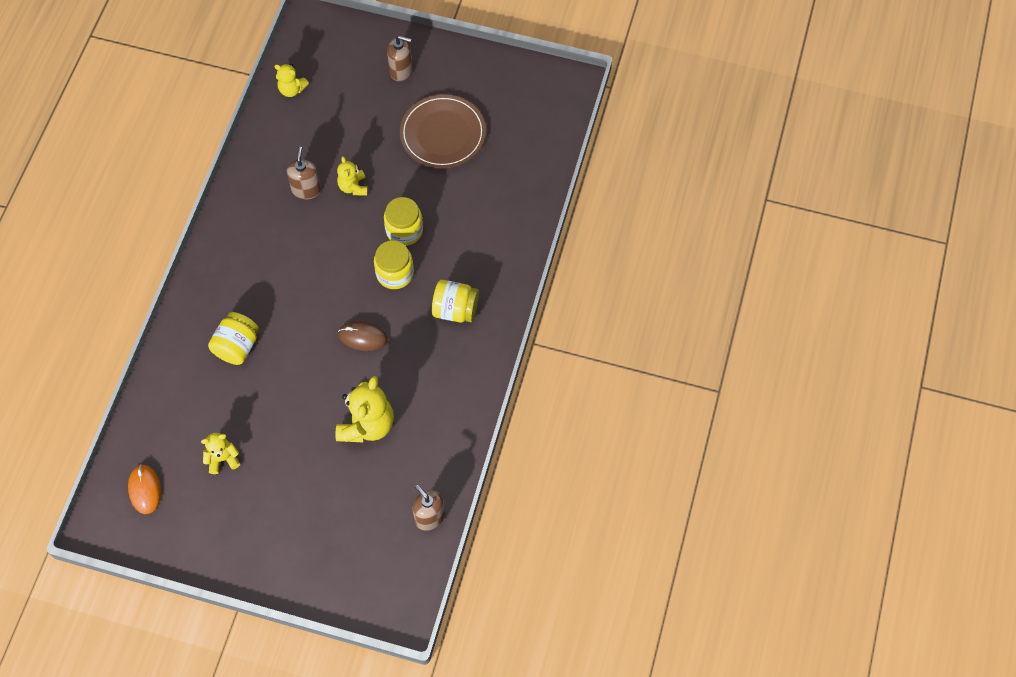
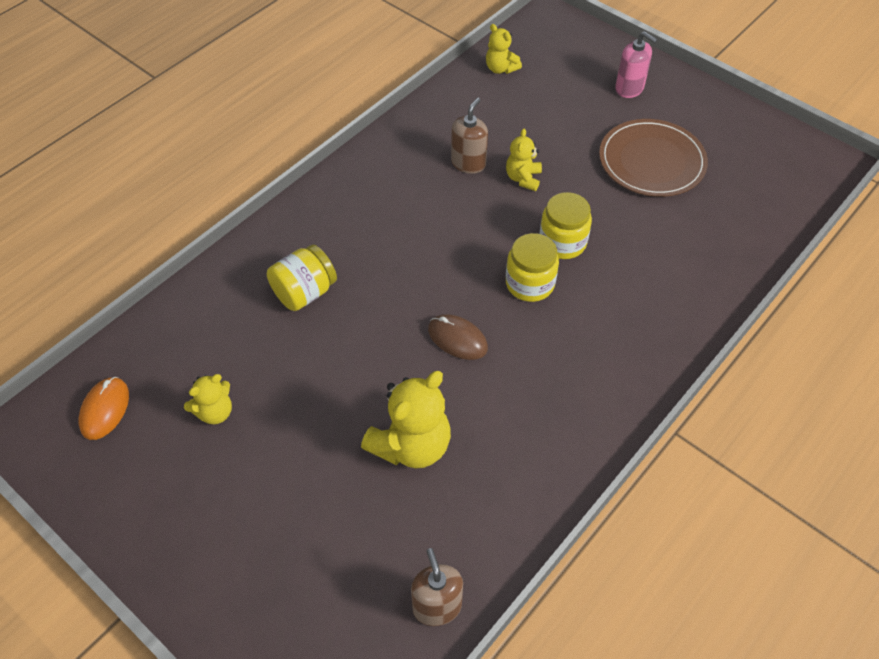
camera: 25 degrees right, 10 degrees down
yellow teddy bear [201,433,240,474] -> yellow teddy bear turned 135 degrees clockwise [184,374,232,424]
brown soap dispenser [387,35,413,82] -> pink soap dispenser [615,31,657,98]
yellow jar [432,280,479,322] -> none

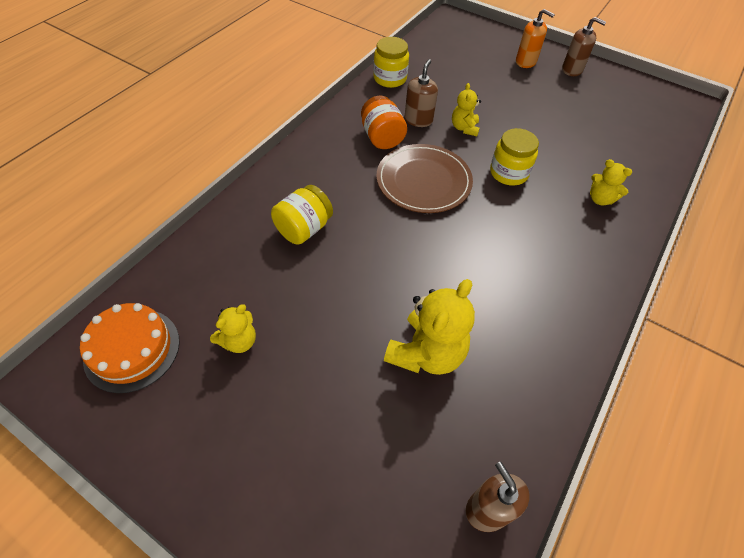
camera: 10 degrees left, 0 degrees up
orange mouse [79,377,129,440] -> orange cake [80,303,180,393]
brown mouse [428,314,488,360] -> none
yellow teddy bear [486,24,522,74] -> yellow teddy bear moved to [590,159,632,205]
yellow jar [506,233,559,302] -> yellow jar moved to [373,37,409,88]
brown plate [599,119,708,197] -> brown plate moved to [376,144,473,213]
pink soap dispenser [615,31,657,98] -> orange soap dispenser [516,9,555,68]
none -> orange jar [361,96,407,149]
none -> brown soap dispenser [562,17,606,76]

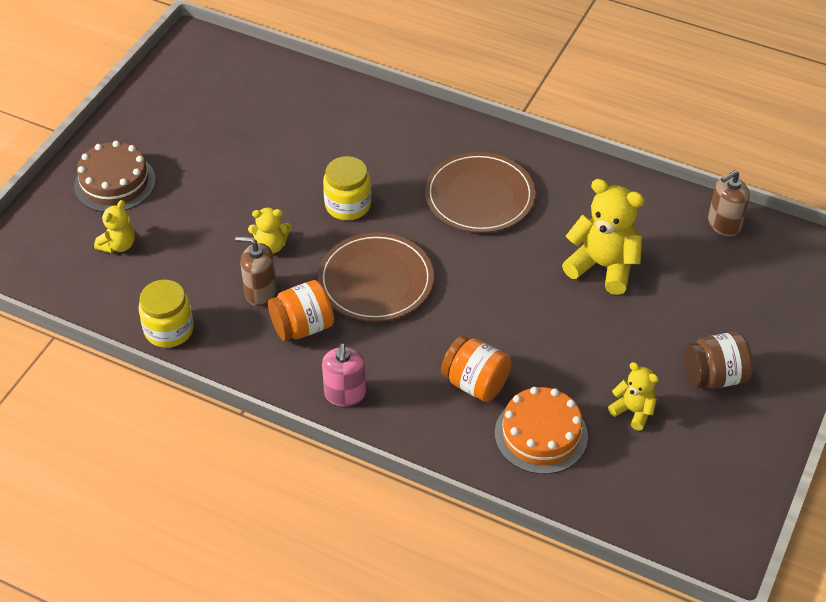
camera: 95 degrees left, 5 degrees down
orange cake [80,303,180,393] -> orange cake moved to [495,387,588,474]
yellow jar [271,185,333,245] -> orange jar [441,336,511,402]
orange soap dispenser [516,9,555,68] -> brown cake [74,141,156,212]
brown soap dispenser [562,17,606,76] -> none
yellow teddy bear [590,159,632,205] -> yellow teddy bear moved to [94,200,135,253]
none -> pink soap dispenser [322,343,366,406]
none -> brown plate [425,152,535,233]
none -> brown jar [684,332,753,389]

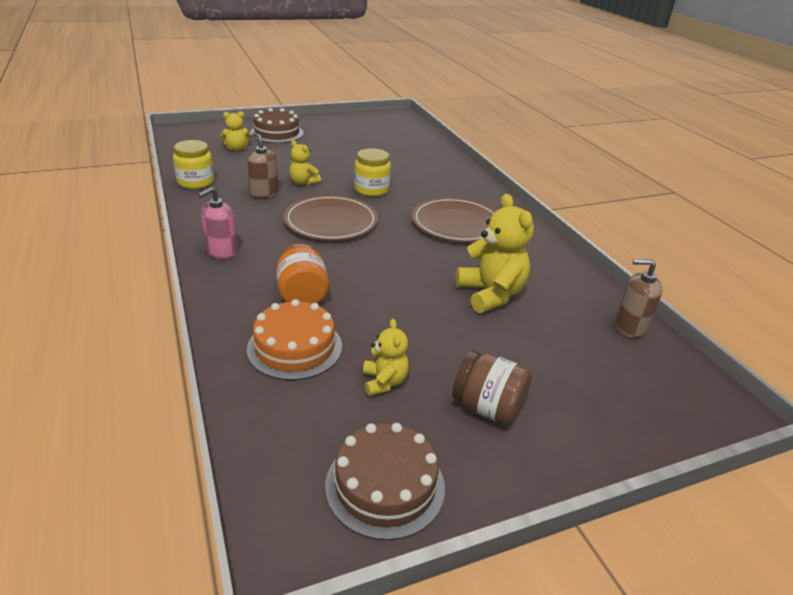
camera: 40 degrees right, 15 degrees down
orange jar [268,280,334,341] -> none
none -> brown cake [325,423,445,540]

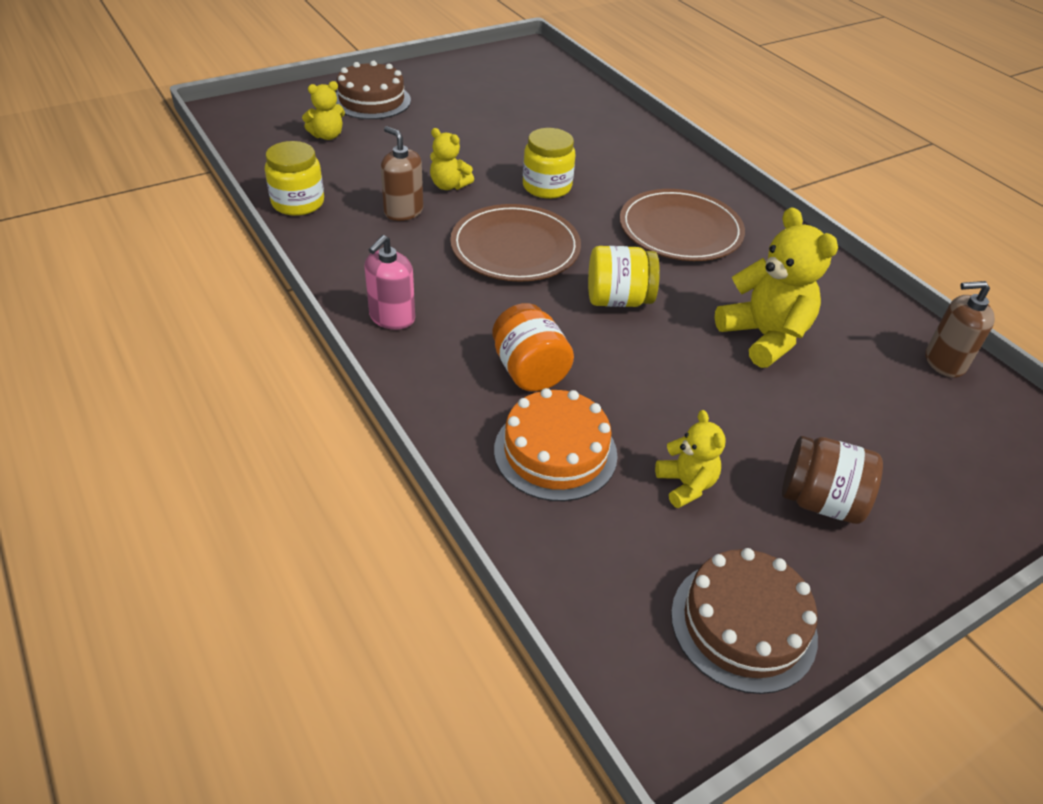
camera: 10 degrees left, 10 degrees up
none -> yellow jar [588,246,660,307]

